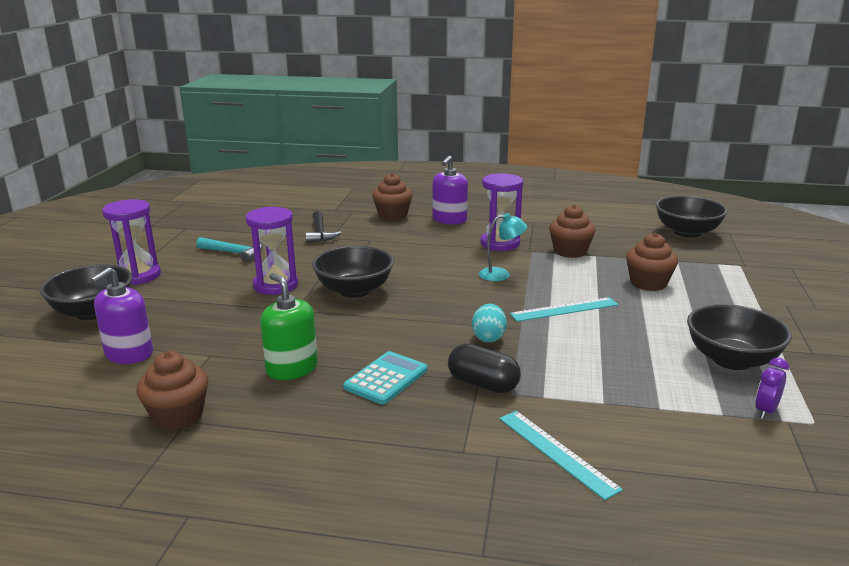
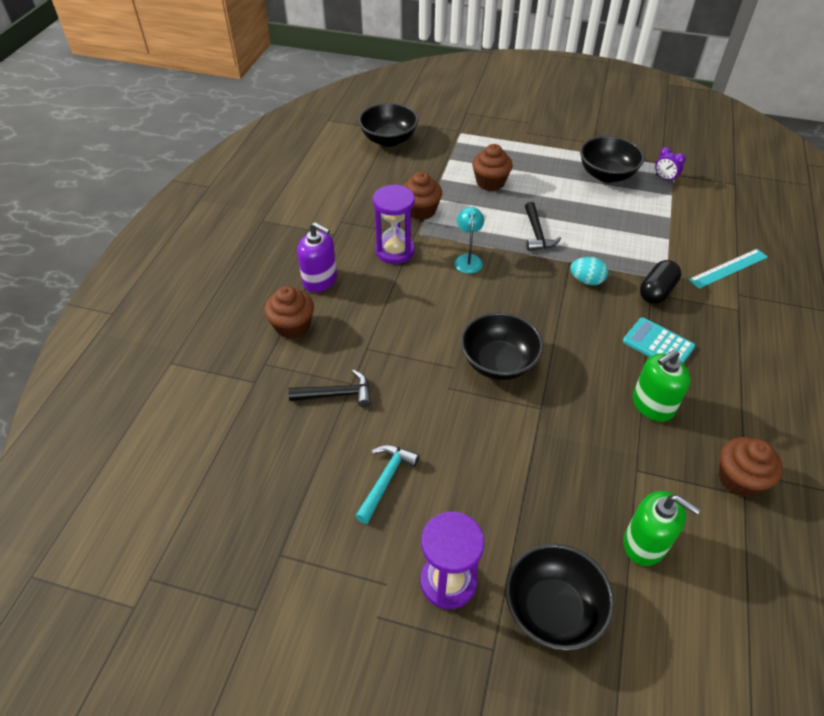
camera: 85 degrees left, 25 degrees up
purple soap dispenser [90,267,153,364] -> green soap dispenser [623,491,700,566]
purple hourglass [246,207,298,295] -> none
turquoise ruler [510,297,618,322] -> black hammer [525,202,561,251]

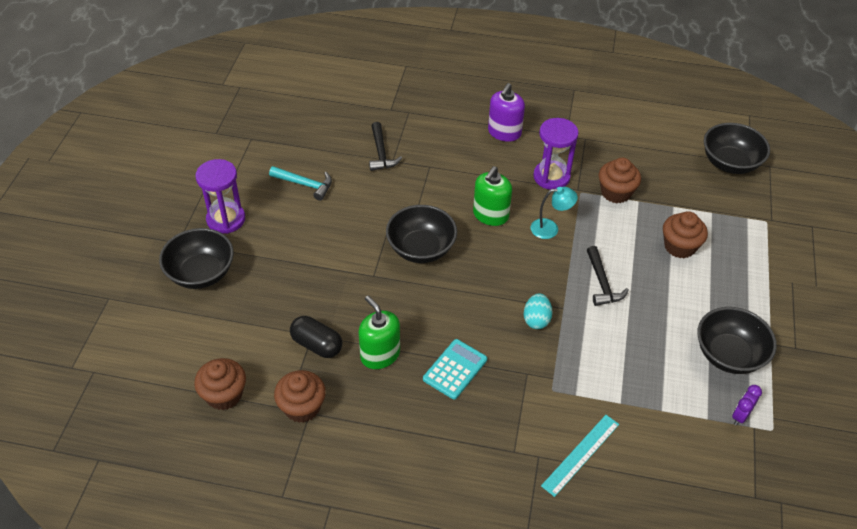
camera: 85 degrees right, 0 degrees up
brown cupcake [264,286,314,339] -> brown cupcake moved to [194,358,246,410]
black hammer [525,202,561,251] -> black hammer turned 90 degrees counterclockwise [587,246,629,306]
green soap dispenser [623,491,700,566] -> green soap dispenser moved to [473,166,512,226]
black capsule [640,260,681,304] -> black capsule moved to [290,316,343,358]
turquoise ruler [688,249,768,289] -> turquoise ruler turned 75 degrees clockwise [541,415,619,497]

